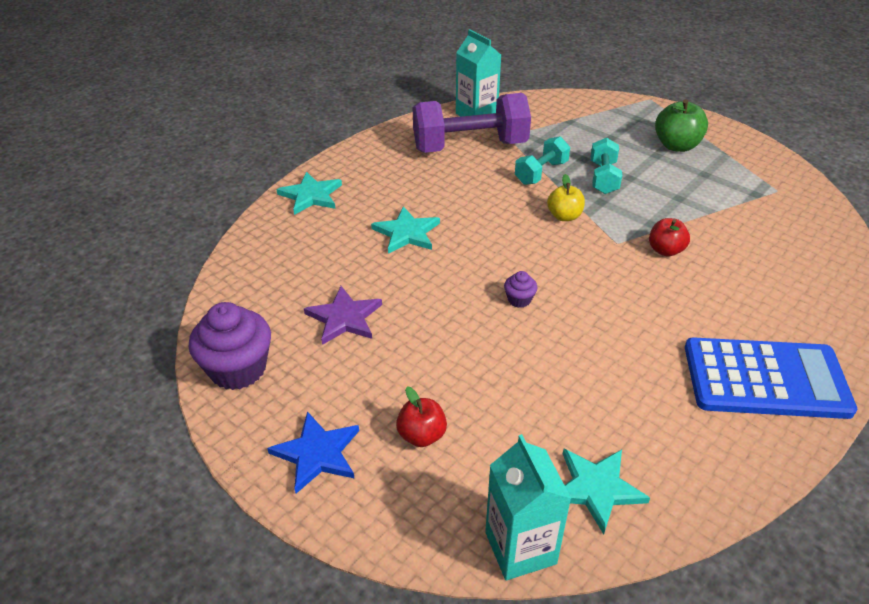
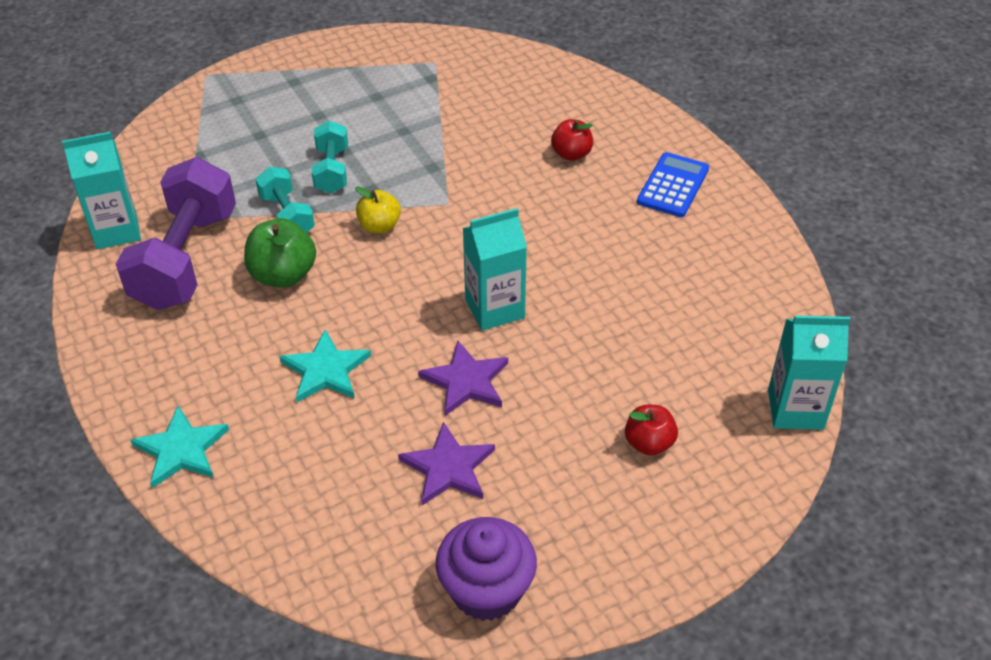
camera: 70 degrees left, 5 degrees up
blue star [267,411,359,493] -> none
purple cupcake [504,271,537,308] -> turquoise carton [463,208,527,331]
turquoise star [563,449,650,534] -> none
turquoise dumbbell [591,138,622,194] -> turquoise dumbbell turned 60 degrees clockwise [312,120,348,193]
red apple [649,218,690,257] -> red apple moved to [551,119,593,161]
green apple [655,99,708,152] -> green apple moved to [244,218,316,288]
blue calculator [685,337,857,419] -> blue calculator [637,152,709,217], size x0.60
none -> purple star [418,340,508,416]

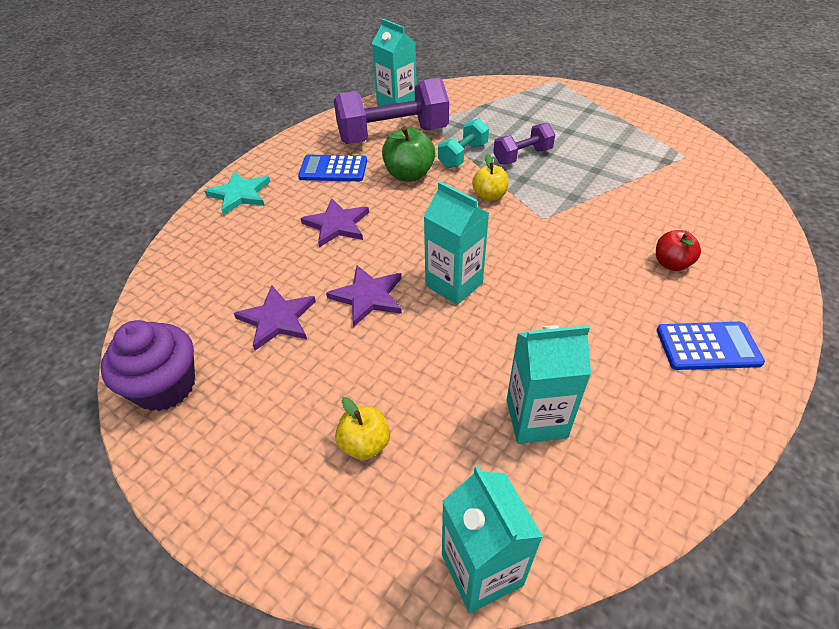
camera: 65 degrees right, 0 degrees up
turquoise star [279,330,371,402] -> purple star [300,198,369,247]
turquoise dumbbell [312,120,348,193] -> purple dumbbell [493,123,555,164]
red apple [625,405,678,456] -> yellow apple [335,397,390,460]
none -> blue calculator [298,155,367,181]
none -> turquoise carton [506,325,591,444]

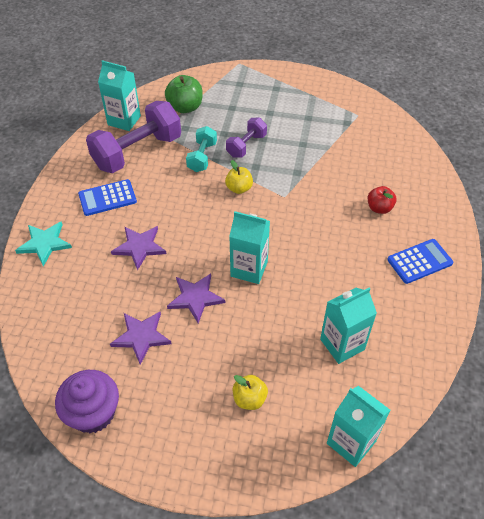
camera: 25 degrees left, 5 degrees up
green apple [382,126,435,181] -> green apple moved to [165,75,203,113]

